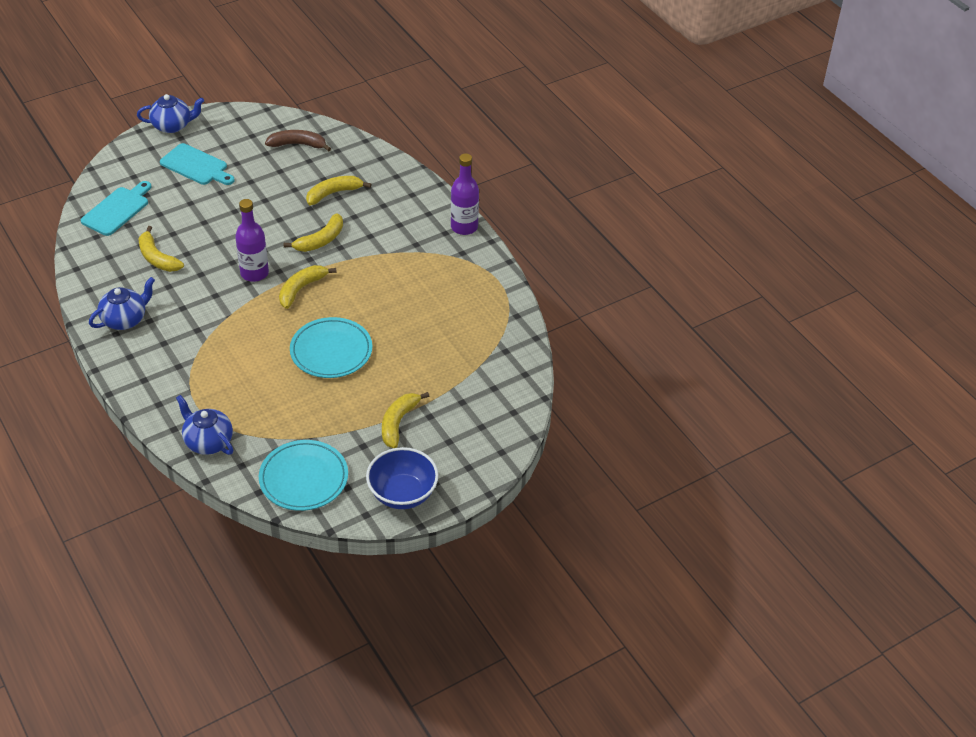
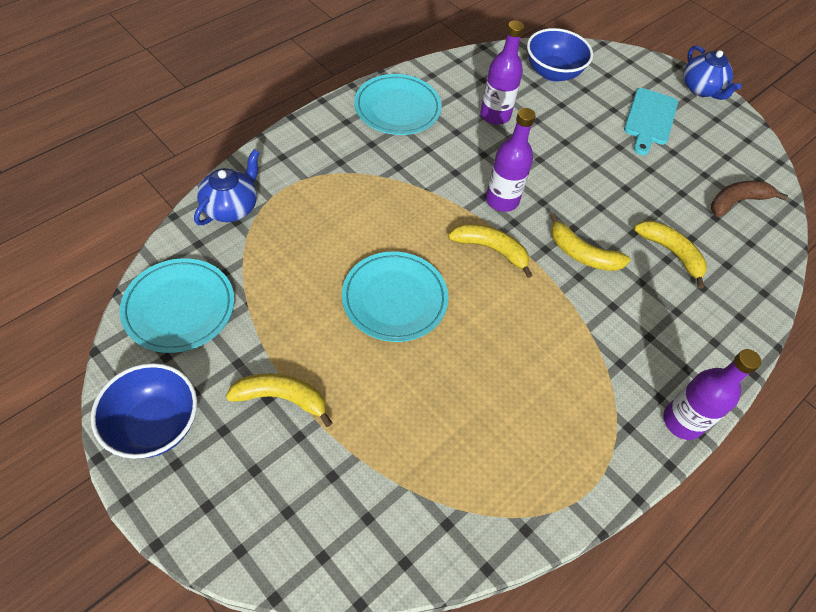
camera: 75 degrees right, 10 degrees up
turquoise cutting board [81,181,152,236] -> blue bowl [527,28,593,81]
blue teapot [89,277,155,330] -> turquoise plate [354,74,442,135]
yellow banana [139,226,184,272] -> purple bottle [480,20,524,125]
brown banana [265,130,331,152] -> brown banana turned 105 degrees counterclockwise [711,181,788,217]

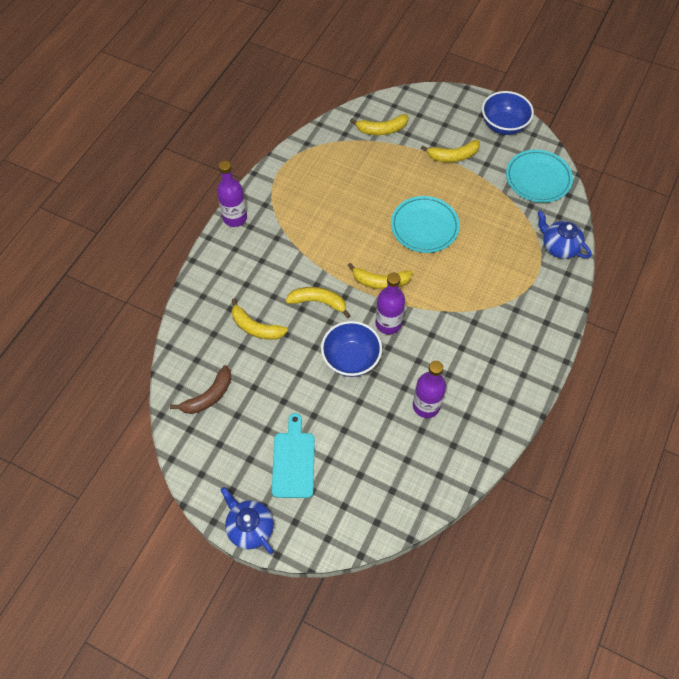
camera: 165 degrees right, 5 degrees up
blue teapot [194,149,260,225] -> blue teapot turned 120 degrees clockwise [537,210,592,259]
turquoise plate [354,74,442,135] -> none
blue bowl [527,28,593,81] -> blue bowl moved to [321,321,382,377]
none -> yellow banana [350,114,408,135]

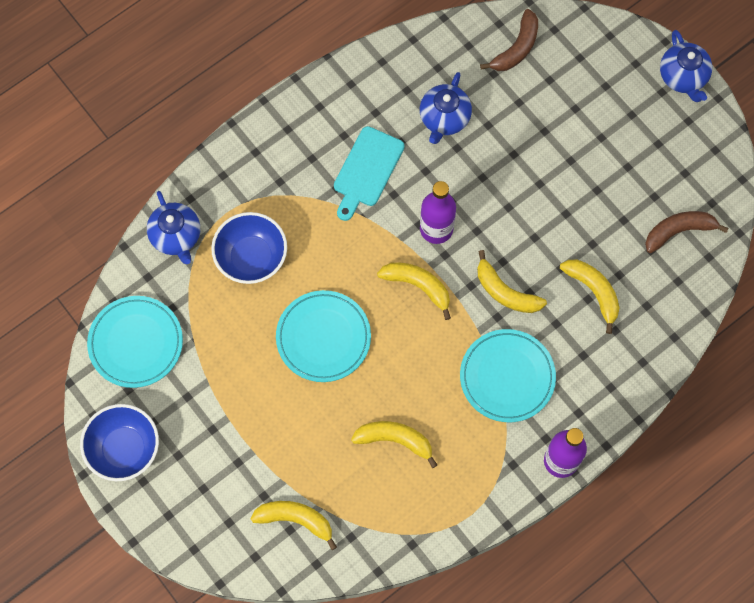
camera: 155 degrees left, 10 degrees up
turquoise cutting board [272,413,315,498] -> turquoise cutting board moved to [334,126,405,221]
blue bowl [321,321,382,377] -> blue bowl moved to [211,212,287,284]
purple bottle [413,361,446,418] -> blue teapot [420,72,472,144]
yellow banana [421,140,480,162] -> yellow banana moved to [351,421,437,468]
none -> turquoise plate [460,329,556,422]
none -> brown banana [480,9,538,71]

